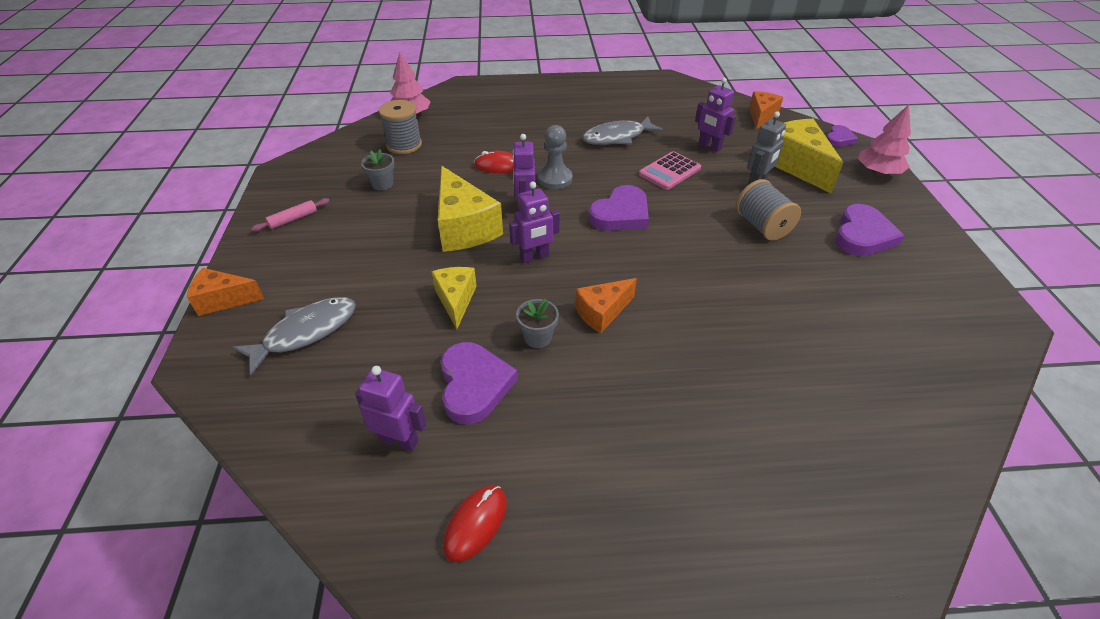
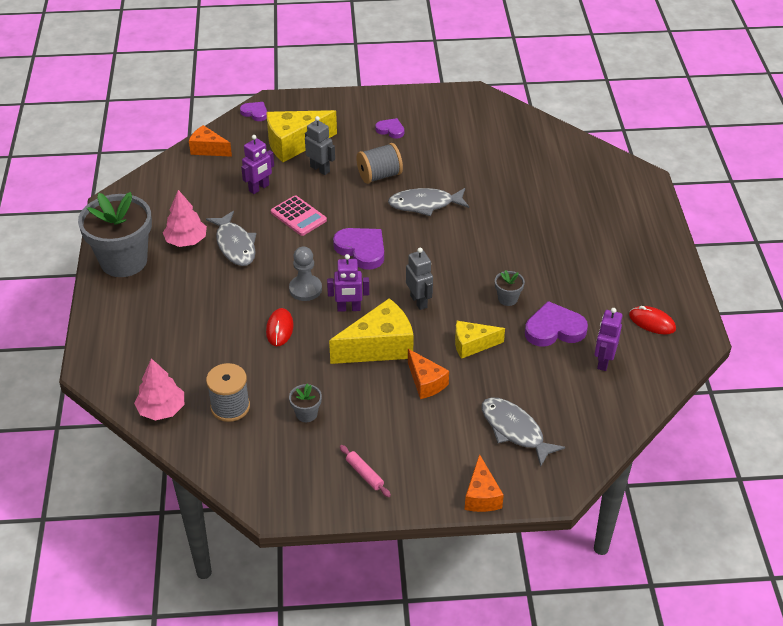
camera: 90 degrees left, 0 degrees up
purple robot [509,182,560,263] -> grey robot [406,248,433,310]
orange cheese [575,278,637,333] -> orange cheese moved to [408,349,449,399]
purple heart [835,204,905,256] -> purple heart [375,118,404,139], size x0.58
pink tree [858,105,911,175] -> pink tree moved to [163,190,207,247]
none -> grey flower pot [78,192,152,277]
none -> grey fish [388,188,469,216]

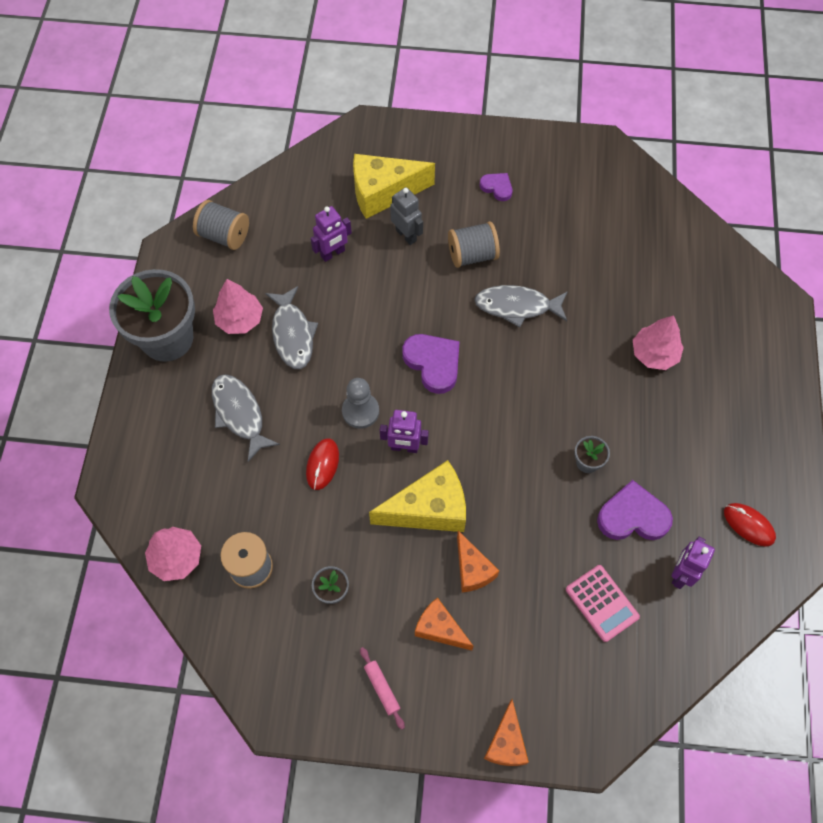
camera: 10 degrees right, 20 degrees up
orange cheese [189,125,232,157] -> orange cheese moved to [415,597,473,651]
purple heart [240,102,267,121] -> none
pink calculator [271,195,327,236] -> pink calculator moved to [566,565,640,642]
grey robot [406,248,433,310] -> none
yellow cheese [455,321,505,359] -> none
grey fish [482,397,565,467] -> grey fish moved to [212,374,280,462]
none -> grey spool [193,200,249,250]
none -> pink tree [633,315,684,370]

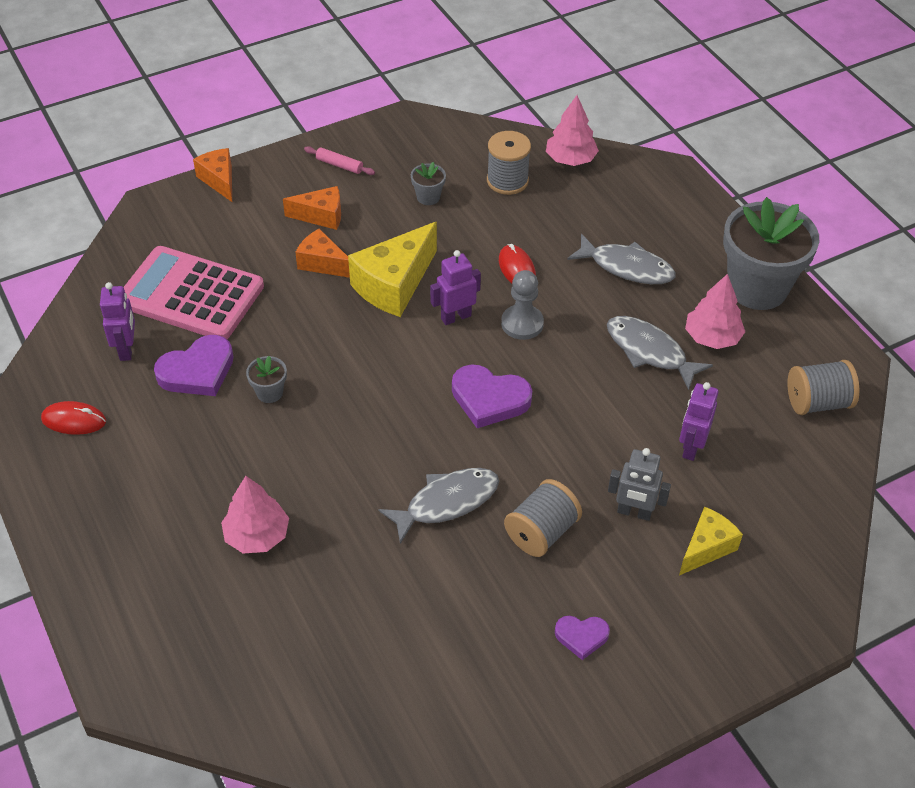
camera: 145 degrees right, 15 degrees down
yellow cheese [353,154,435,219] -> yellow cheese [679,507,743,575], size x0.60
pink calculator [566,565,640,642] -> pink calculator [124,246,264,339], size x1.85

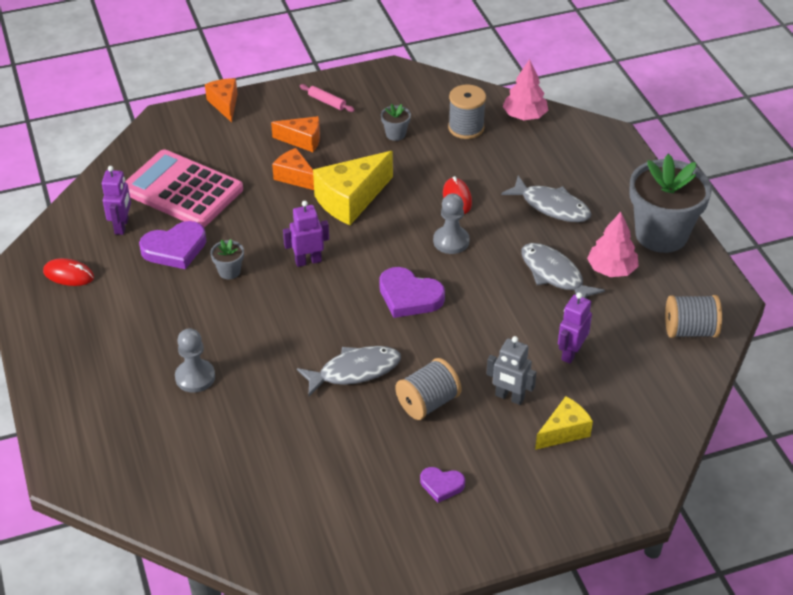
camera: 10 degrees right, 5 degrees down
pink tree [221,476,289,553] -> grey pawn [175,328,215,393]
purple robot [430,250,481,325] -> purple robot moved to [283,201,329,267]

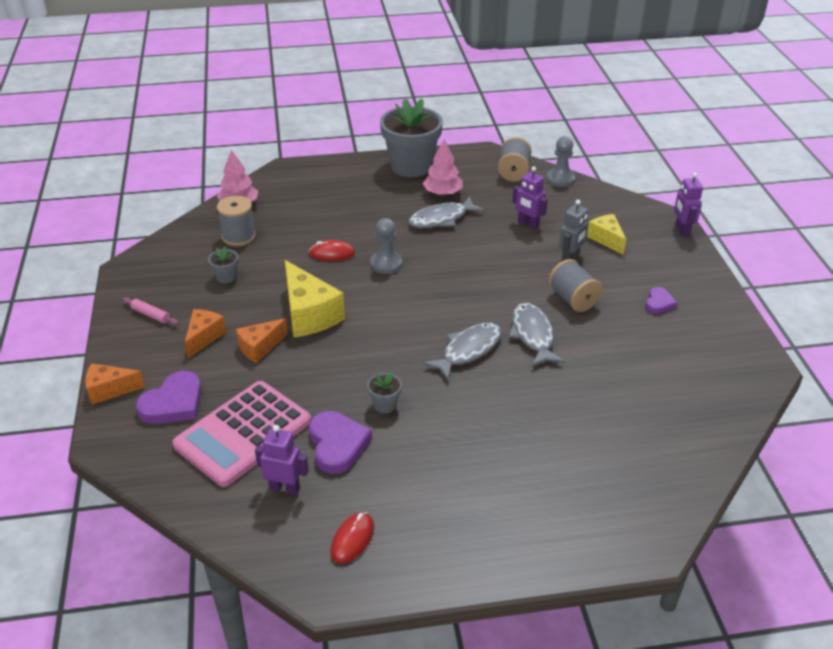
camera: 80 degrees left, 5 degrees down
grey pawn [175,328,215,393] -> grey pawn moved to [546,136,575,187]
purple robot [283,201,329,267] -> purple robot moved to [674,172,703,237]
pink rolling pin [300,84,355,112] -> pink rolling pin turned 75 degrees clockwise [123,297,178,325]
purple heart [379,267,445,318] -> purple heart moved to [136,371,202,424]
grey fish [501,176,591,222] -> grey fish moved to [423,323,502,380]

